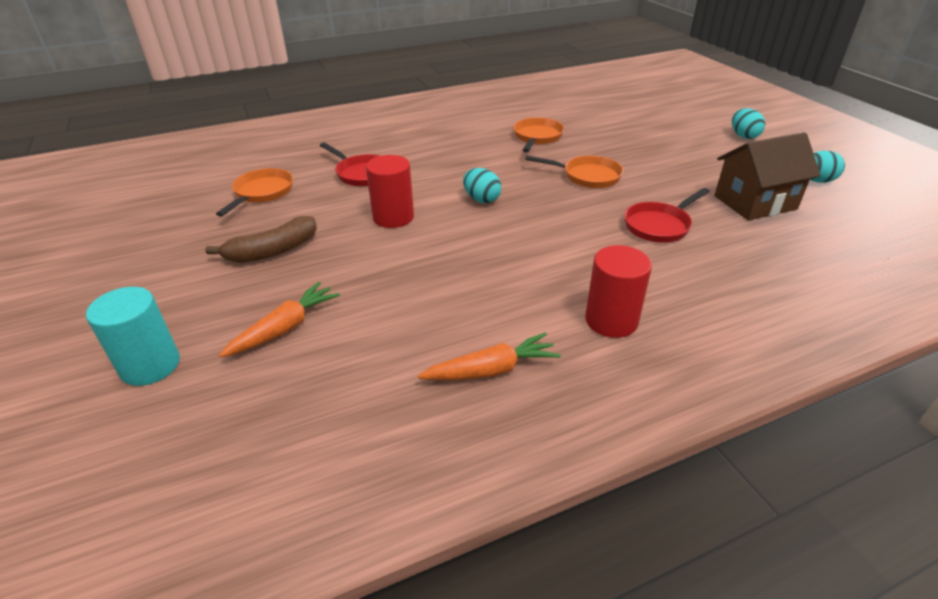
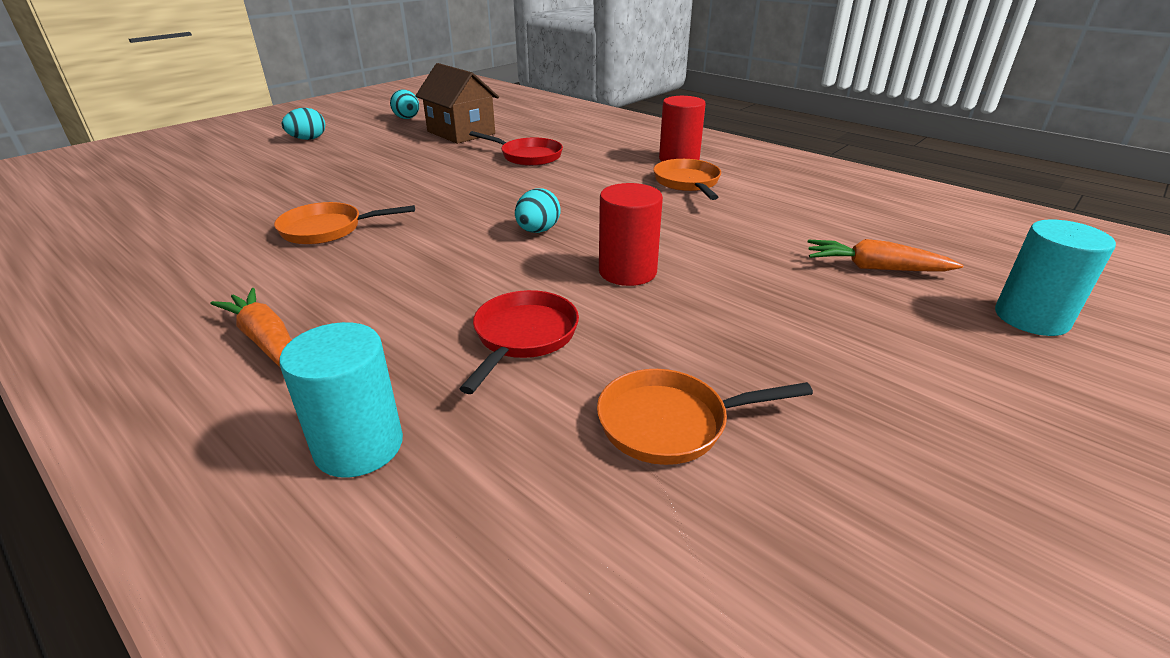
camera: 115 degrees left, 5 degrees down
brown banana [205,216,317,263] -> none
orange carrot [418,332,561,380] -> orange carrot moved to [210,288,291,367]
orange pan [525,155,623,188] -> orange pan moved to [653,159,721,200]
none -> turquoise cylinder [279,322,403,478]

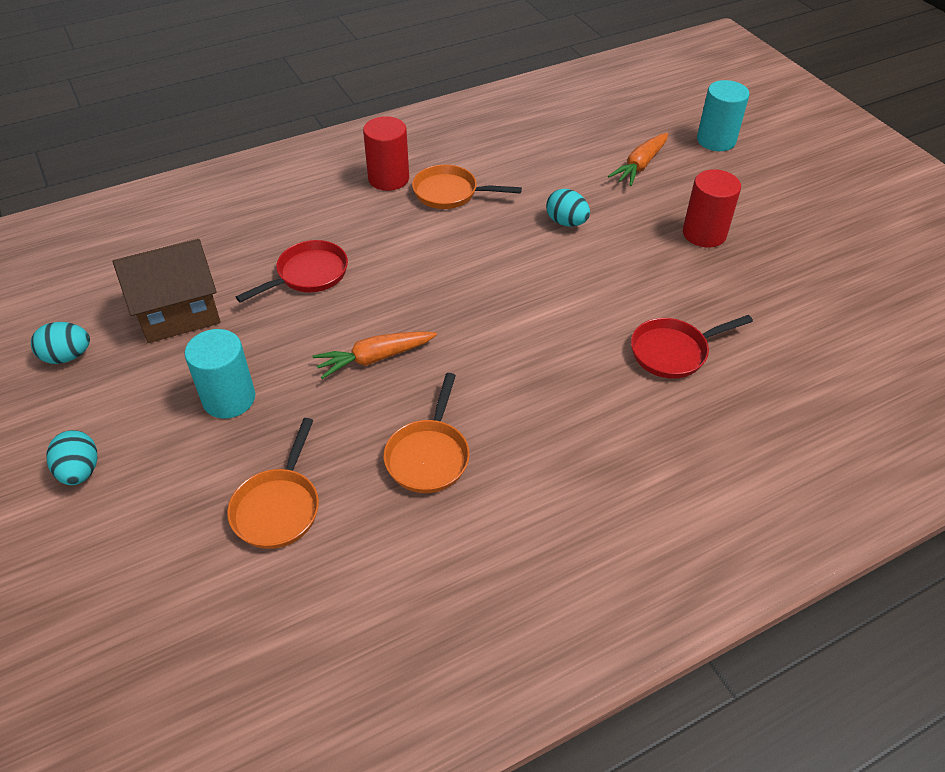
camera: 70 degrees left, 15 degrees up
orange carrot [210,288,291,367] -> orange carrot moved to [313,331,437,379]
turquoise cylinder [279,322,403,478] -> turquoise cylinder moved to [185,329,255,419]
red pan [459,290,579,394] -> red pan turned 60 degrees counterclockwise [631,315,753,379]
turquoise egg [515,188,560,233] -> turquoise egg moved to [546,189,590,226]
orange pan [597,369,813,465] -> orange pan moved to [227,418,319,549]
red cylinder [599,183,663,286] -> red cylinder moved to [683,169,741,247]

